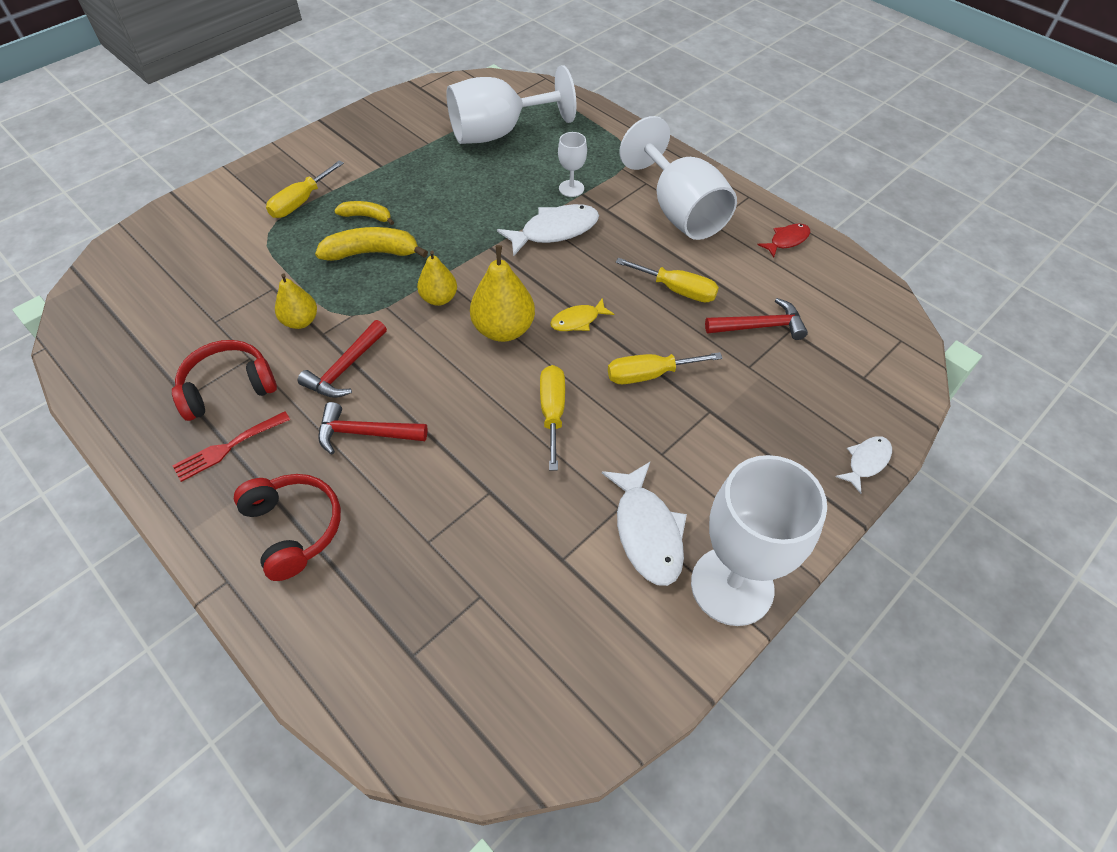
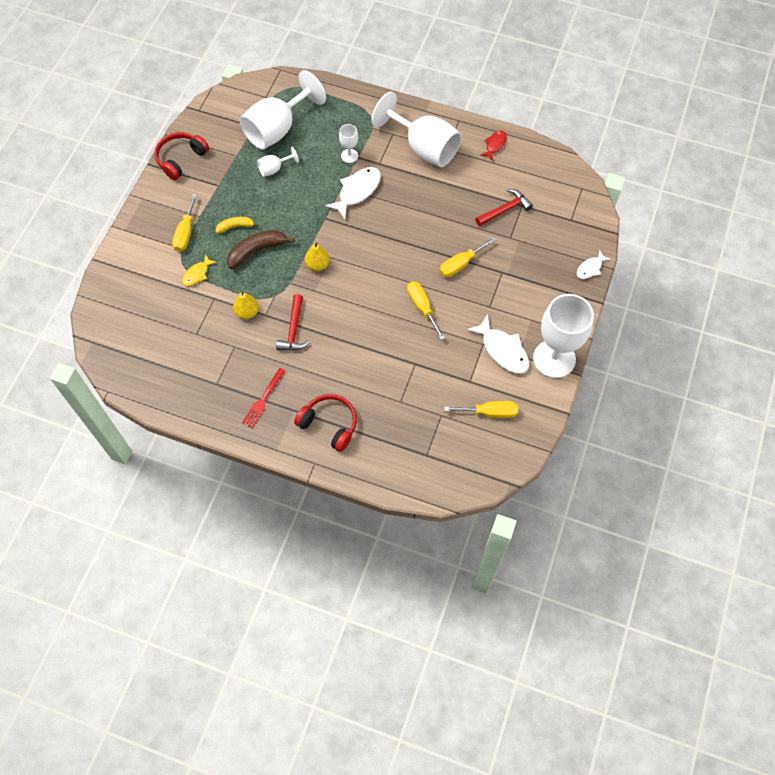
camera: 25 degrees left, 10 degrees up
red headphones [172,340,277,421] -> red headphones moved to [154,132,209,180]
yellow banana [315,227,428,261] -> brown banana [227,230,295,269]
red hammer [318,402,428,454] -> none
yellow pear [470,245,535,342] -> none
yellow fish [550,298,614,331] -> yellow fish moved to [182,254,217,286]
yellow screwdriver [615,258,719,303] -> yellow screwdriver moved to [444,401,518,418]
white fish [835,436,892,494] -> white fish turned 150 degrees counterclockwise [577,250,611,279]
none -> white goblet [257,147,299,177]

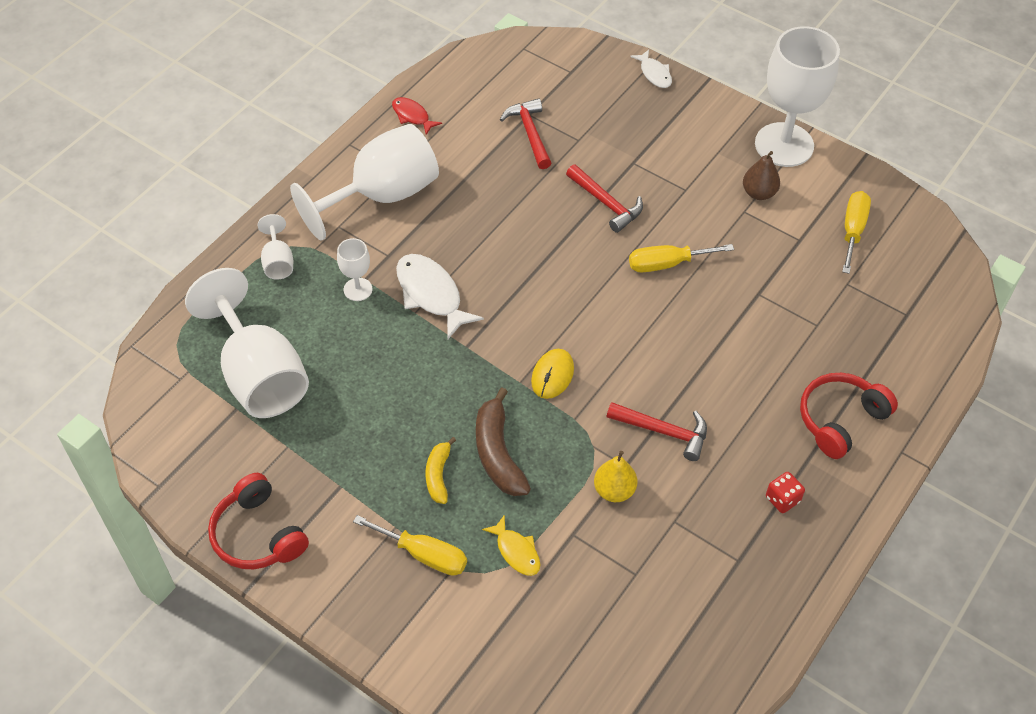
camera: 75 degrees left, 10 degrees down
red fork [241,368,286,428] -> red dice [766,472,805,513]
white goblet [257,147,299,177] -> white goblet moved to [258,214,293,280]
yellow pear [305,242,330,271] -> yellow mouse [531,349,574,399]
yellow screwdriver [439,237,496,277] -> red hammer [566,165,643,233]
white fish [466,314,529,374] -> brown pear [743,151,780,200]

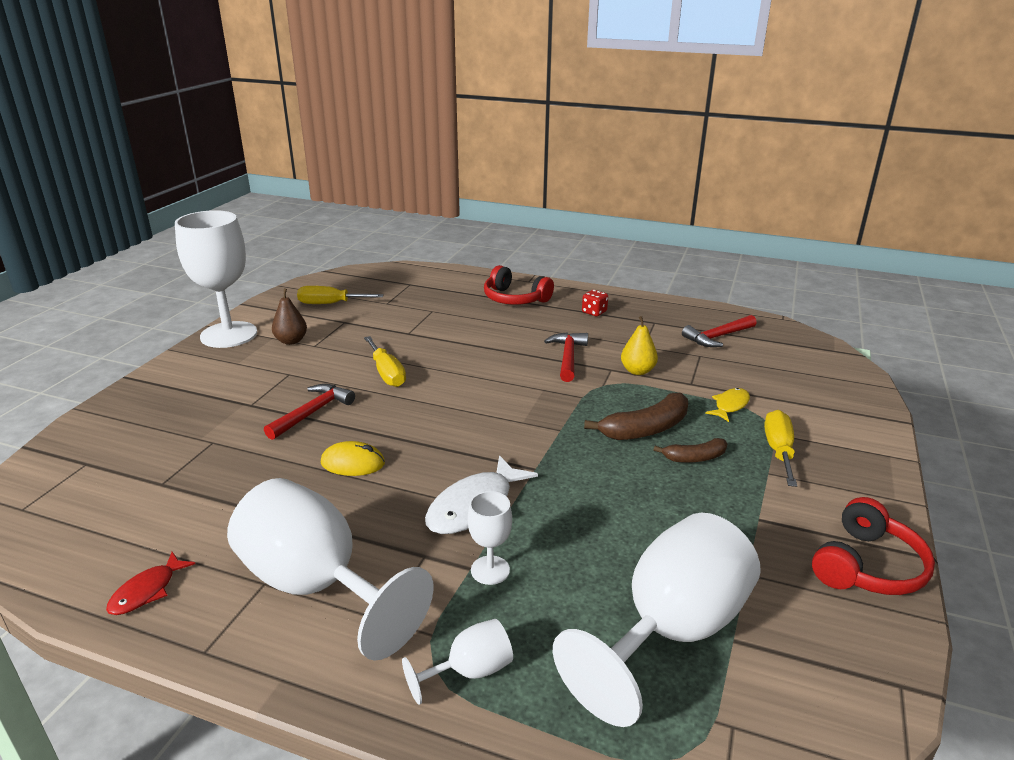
camera: 105 degrees left, 25 degrees down
yellow banana [426,437,456,504] -> brown banana [654,438,727,463]
red hammer [500,98,551,169] -> red hammer moved to [682,315,757,347]
yellow mouse [531,349,574,399] -> yellow mouse moved to [321,441,385,476]
white fish [630,49,672,88] -> none

